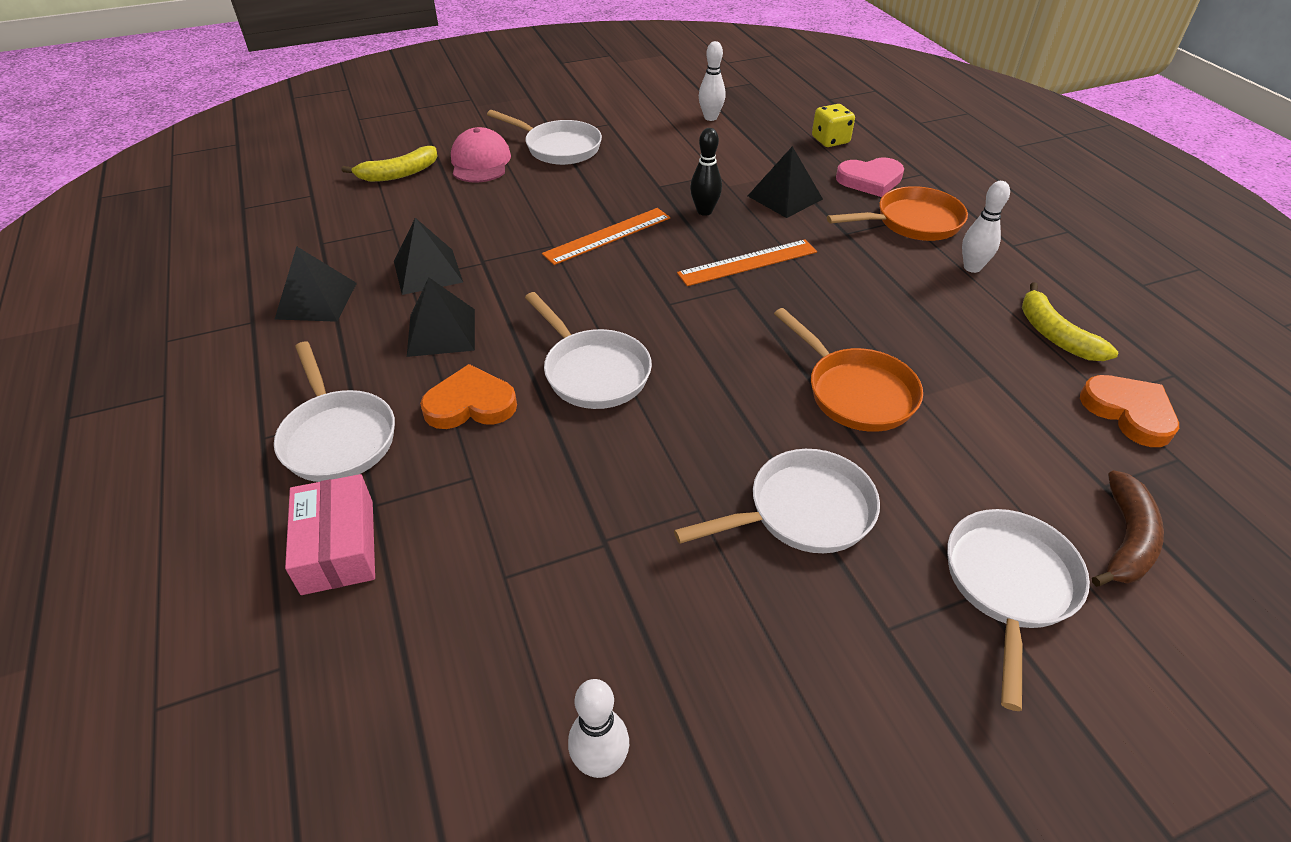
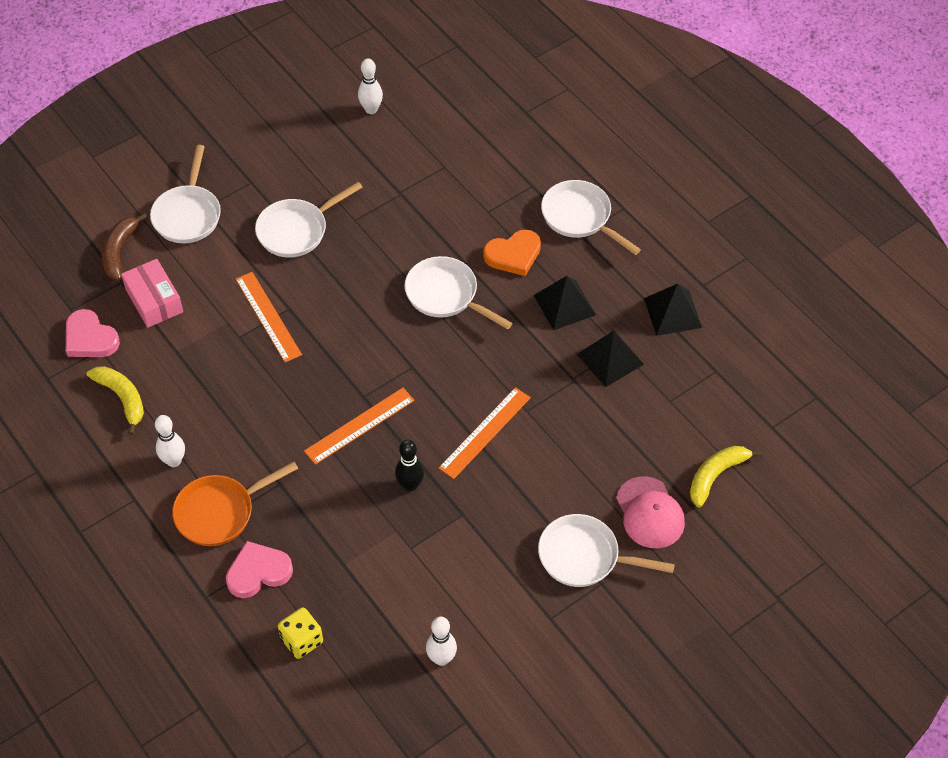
camera: 165 degrees right, 10 degrees up
pink box [285,474,375,595] -> pink box moved to [121,259,183,328]
black pyramid [748,146,823,218] -> none
orange pan [774,308,923,432] -> orange ruler [236,272,302,362]
orange heart [1080,375,1179,447] -> pink heart [66,309,120,357]

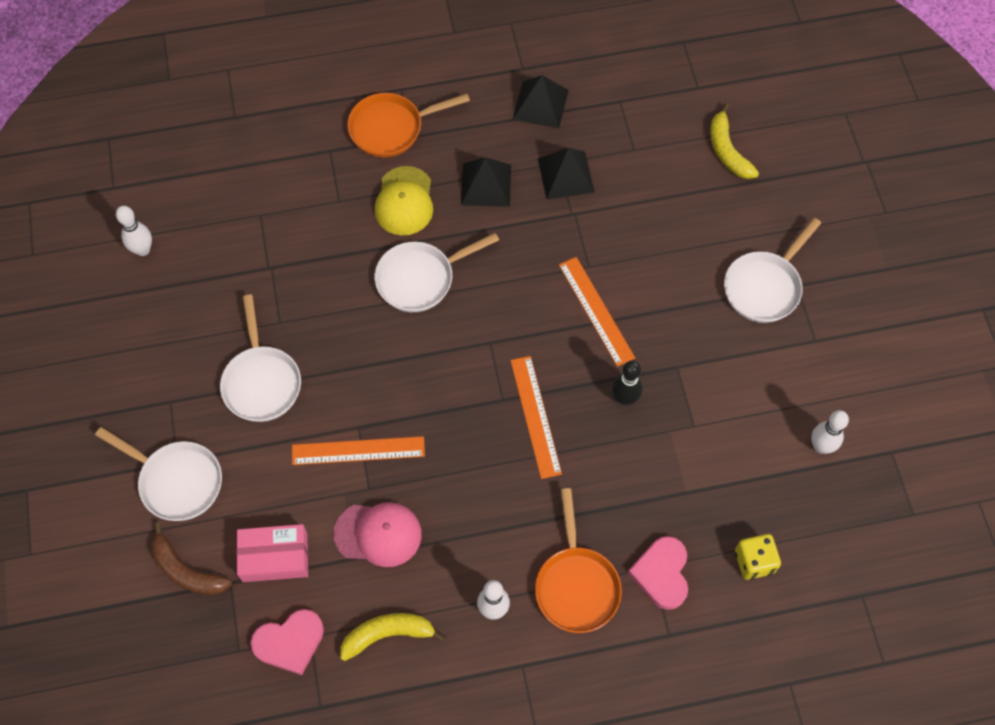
camera: 65 degrees left, 10 degrees up
orange heart [483,229,541,276] -> yellow cap [375,166,433,235]
white pan [541,180,641,255] -> orange pan [347,93,470,157]
pink cap [616,476,685,548] -> pink cap moved to [333,502,422,567]

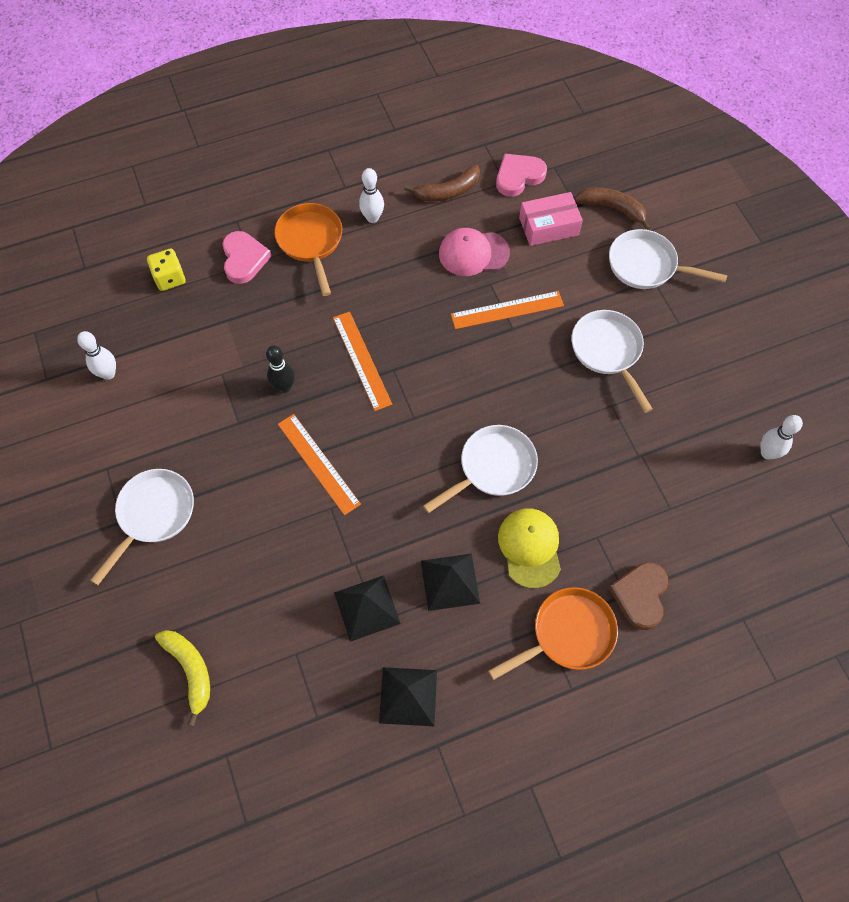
camera: 170 degrees right, 0 degrees up
yellow banana [340,613,446,661] -> brown banana [404,164,480,201]
none -> brown heart [609,562,668,630]

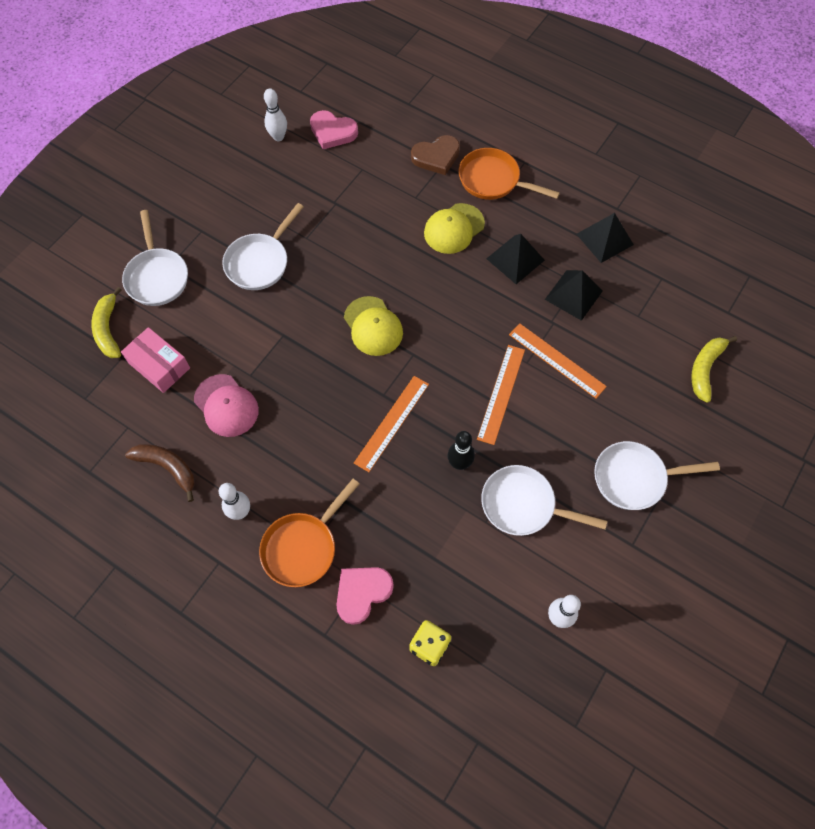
camera: 125 degrees left, 0 degrees up
white pan [423,425,538,513] -> white pan moved to [481,465,607,536]
orange ruler [451,291,564,329] -> orange ruler moved to [509,323,607,399]
pink heart [496,153,547,197] -> pink heart moved to [310,110,358,149]
brown banana [574,187,650,230] -> yellow banana [91,287,122,358]
none -> yellow cap [344,296,403,356]

